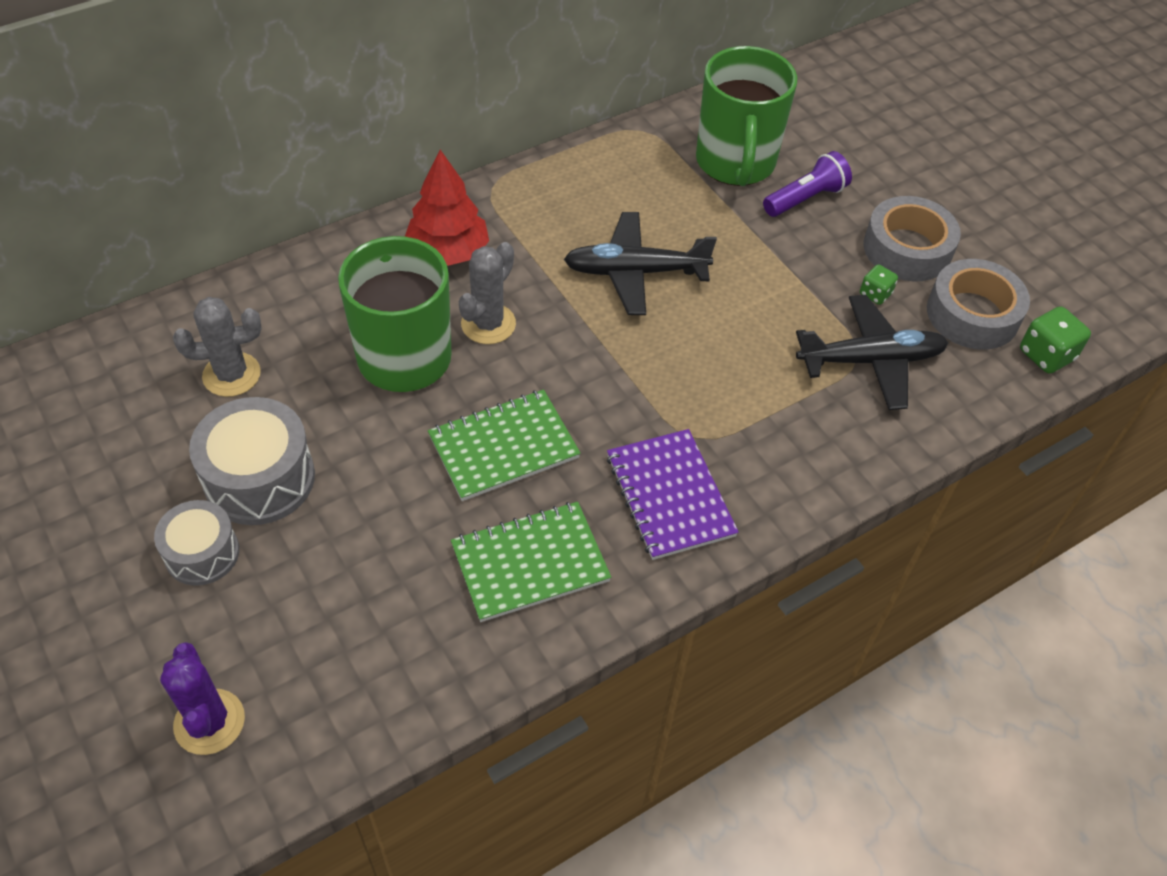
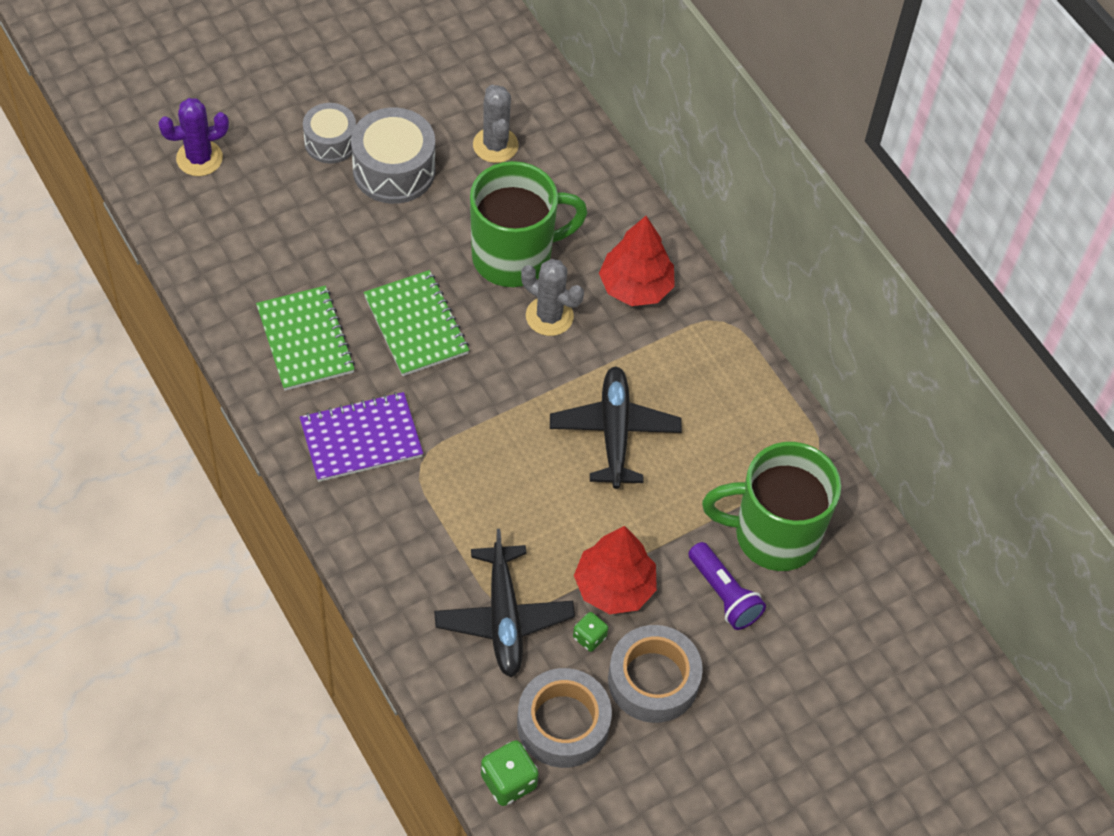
camera: 90 degrees right, 5 degrees up
none -> red tree [574,526,657,614]

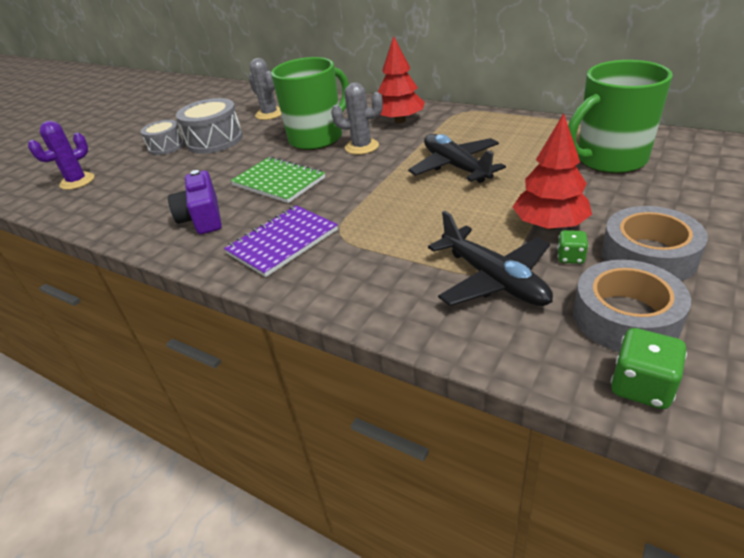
camera: 20 degrees left, 20 degrees down
green notebook [256,286,355,391] -> purple camera [168,170,222,234]
purple flashlight [688,542,766,630] -> none

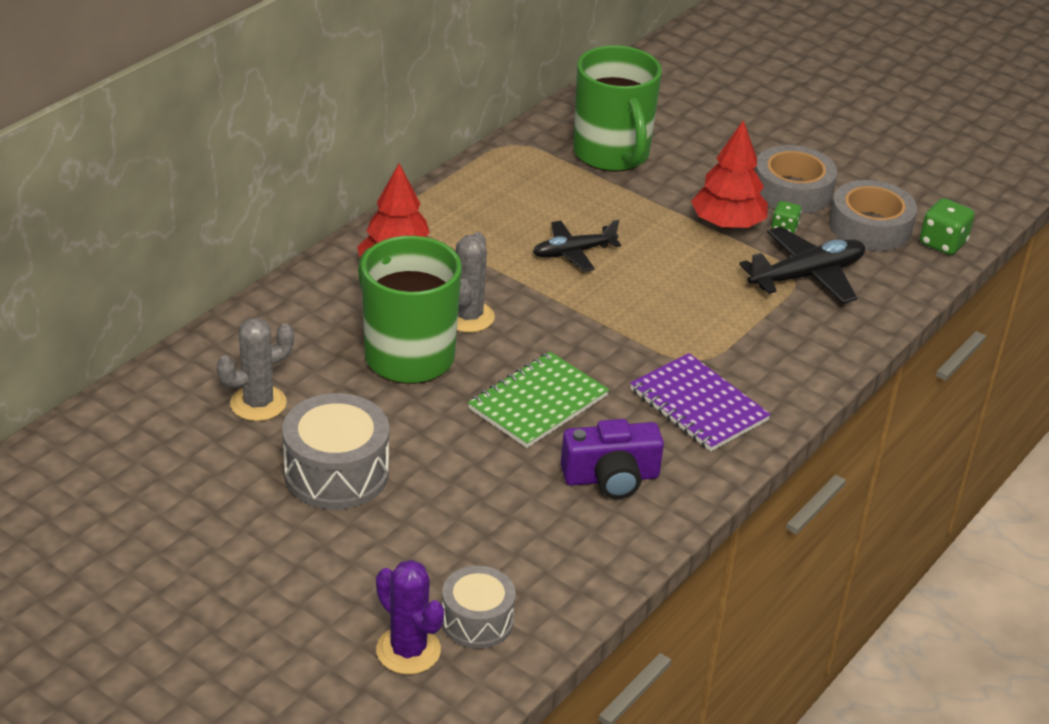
camera: 90 degrees left, 0 degrees up
grey drum [141,120,184,155] -> grey drum moved to [442,566,516,649]
black plane [408,134,506,183] -> black plane [533,220,621,272], size x0.66

